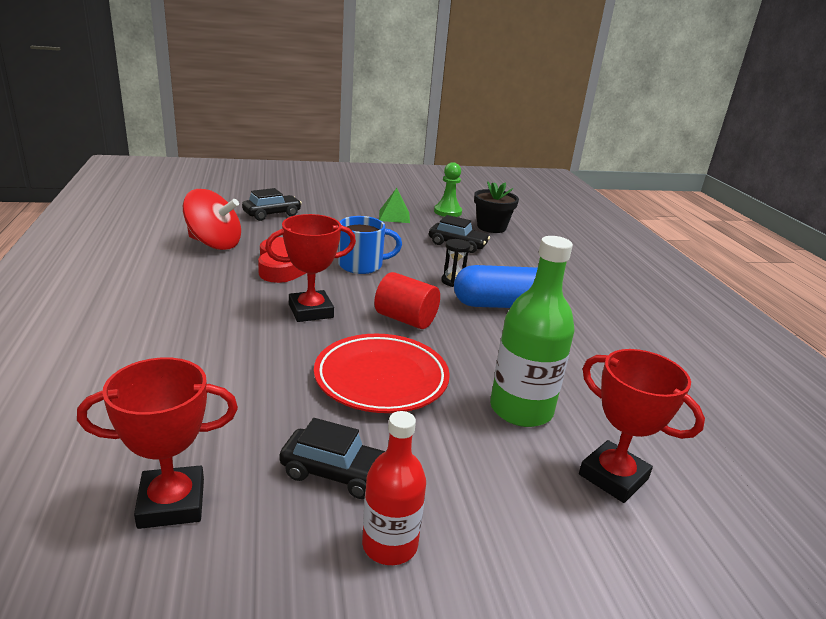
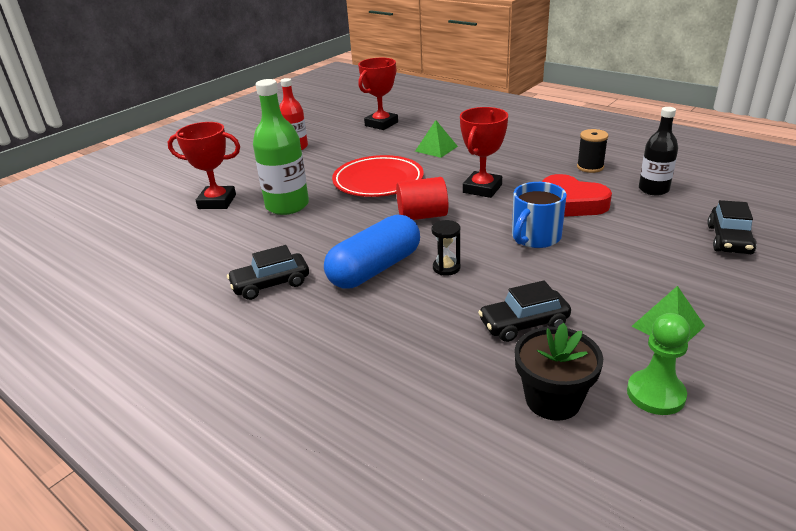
camera: 145 degrees right, 5 degrees up
red spinning top [183,189,241,250] -> black bottle [639,107,678,195]
black car [279,418,386,499] -> black car moved to [227,245,309,300]
none -> green pyramid [415,120,458,158]
none -> black spool [577,129,608,173]

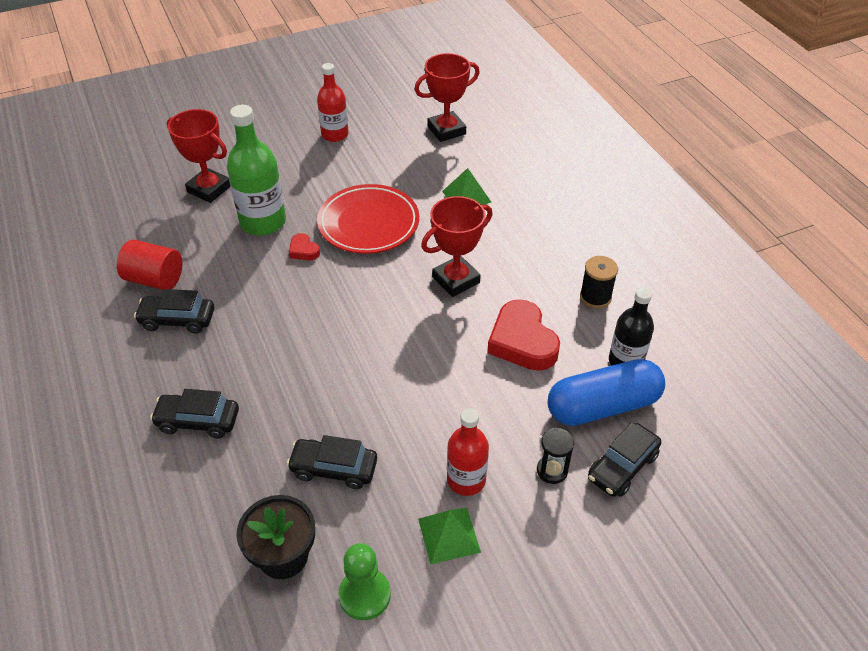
camera: 25 degrees right, 15 degrees up
blue capsule [324,214,420,288] -> blue capsule moved to [548,359,665,426]
red cylinder [396,177,448,220] -> red cylinder moved to [117,240,182,290]
black hourglass [431,220,460,276] -> black hourglass moved to [537,427,574,484]
blue mug [512,182,567,248] -> none
none -> black car [150,389,239,438]
none -> red heart [289,233,320,260]
none -> red bottle [447,408,489,496]

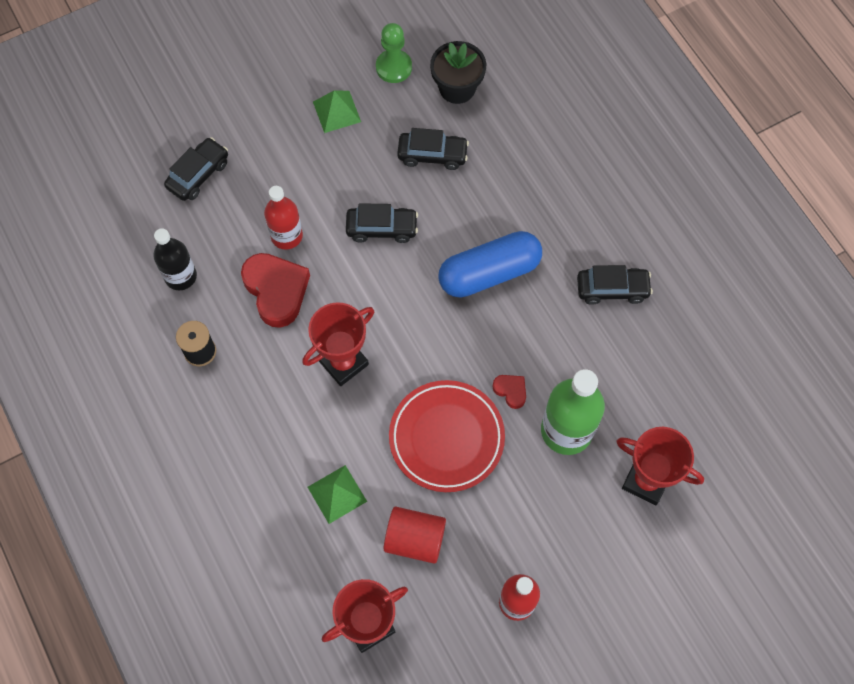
camera: 175 degrees right, 20 degrees up
red cylinder [117,240,182,290] -> red cylinder moved to [384,507,446,564]
black car [150,389,239,438] -> black car moved to [346,203,418,243]
red bottle [447,408,489,496] -> red bottle moved to [264,186,303,250]
black hourglass [537,427,574,484] -> none
blue capsule [548,359,665,426] -> blue capsule moved to [438,231,542,298]

